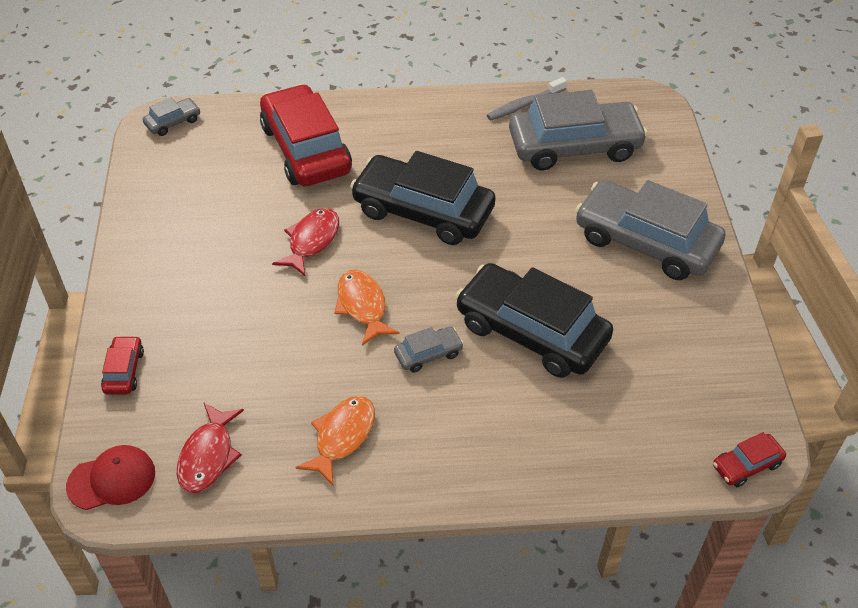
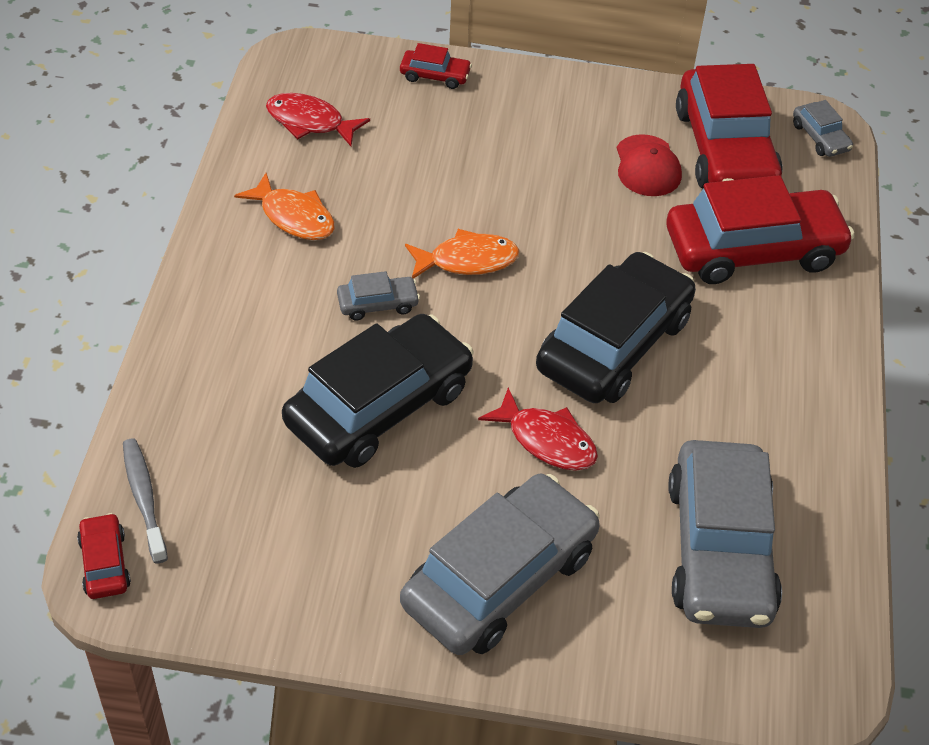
camera: 100 degrees right, 0 degrees up
red cap [66,445,155,510] -> red cap moved to [617,134,682,196]
red fish [272,208,339,276] -> red fish moved to [478,388,598,471]
grey car [394,326,464,373] -> grey car turned 90 degrees counterclockwise [337,271,420,320]
grey toothbrush [487,77,567,121] -> grey toothbrush moved to [123,439,168,564]
none -> red car [676,64,783,189]

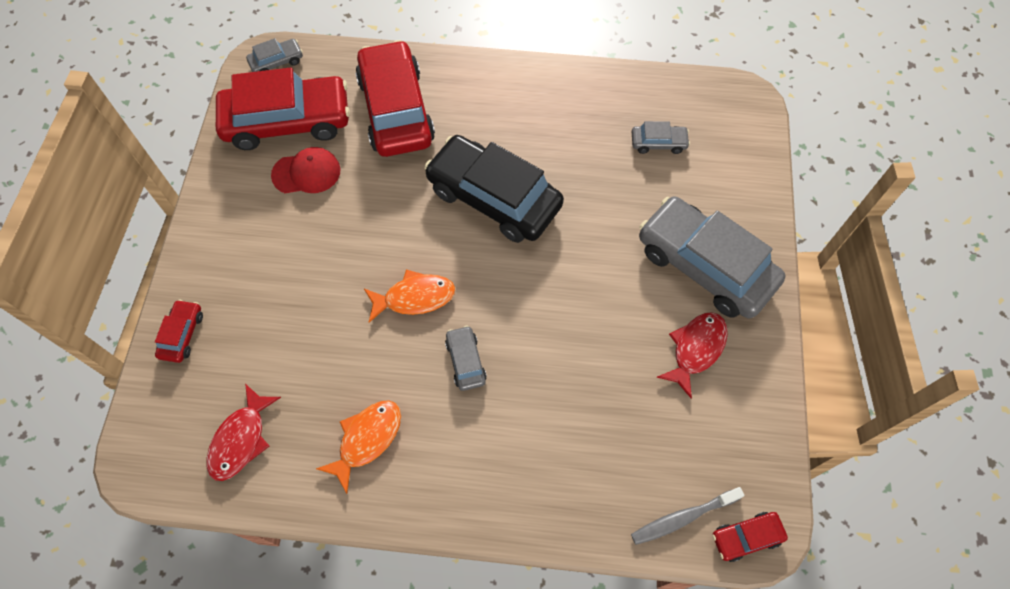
camera: 90 degrees left, 15 degrees up
black car [282,314,474,468] -> none
orange fish [405,229,519,279] -> orange fish turned 90 degrees clockwise [364,270,455,323]
red fish [478,388,598,471] -> red fish moved to [657,312,728,398]
grey car [668,440,782,628] -> grey car [632,121,690,154], size x0.43

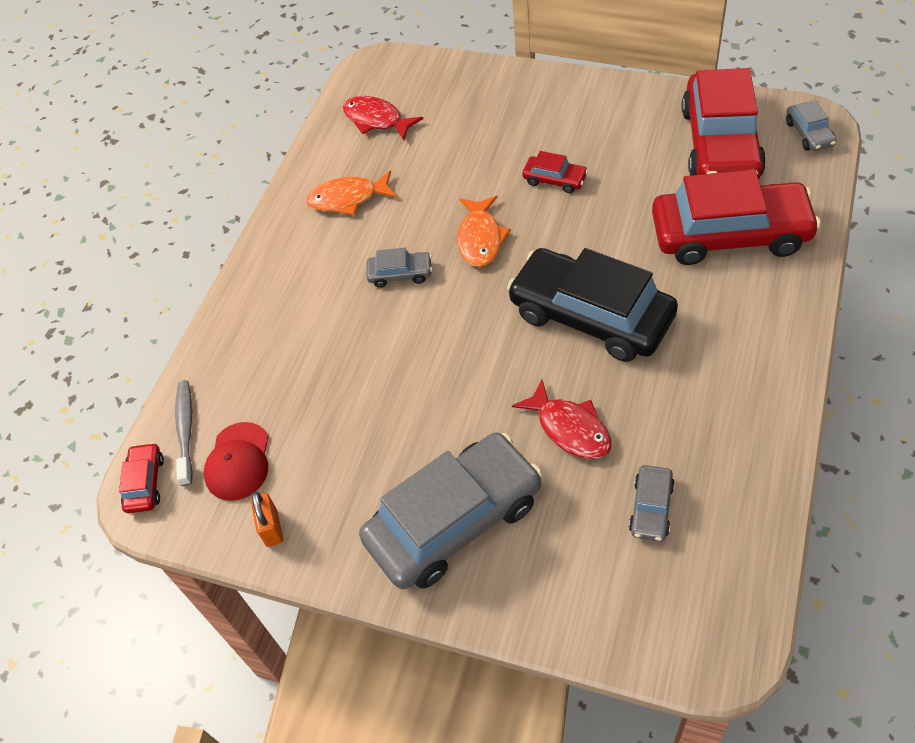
camera: 110 degrees right, 10 degrees down
red car [155,300,203,363] -> red car moved to [522,151,588,193]
red cap [271,147,341,193] -> red cap moved to [204,422,269,501]
orange fish [316,401,401,494] -> orange fish turned 120 degrees clockwise [306,170,397,215]
black car [424,135,564,243] -> black car turned 105 degrees counterclockwise [507,248,678,362]
red fish [657,312,728,398] -> red fish moved to [512,379,611,459]
none -> orange padlock [251,491,283,547]

